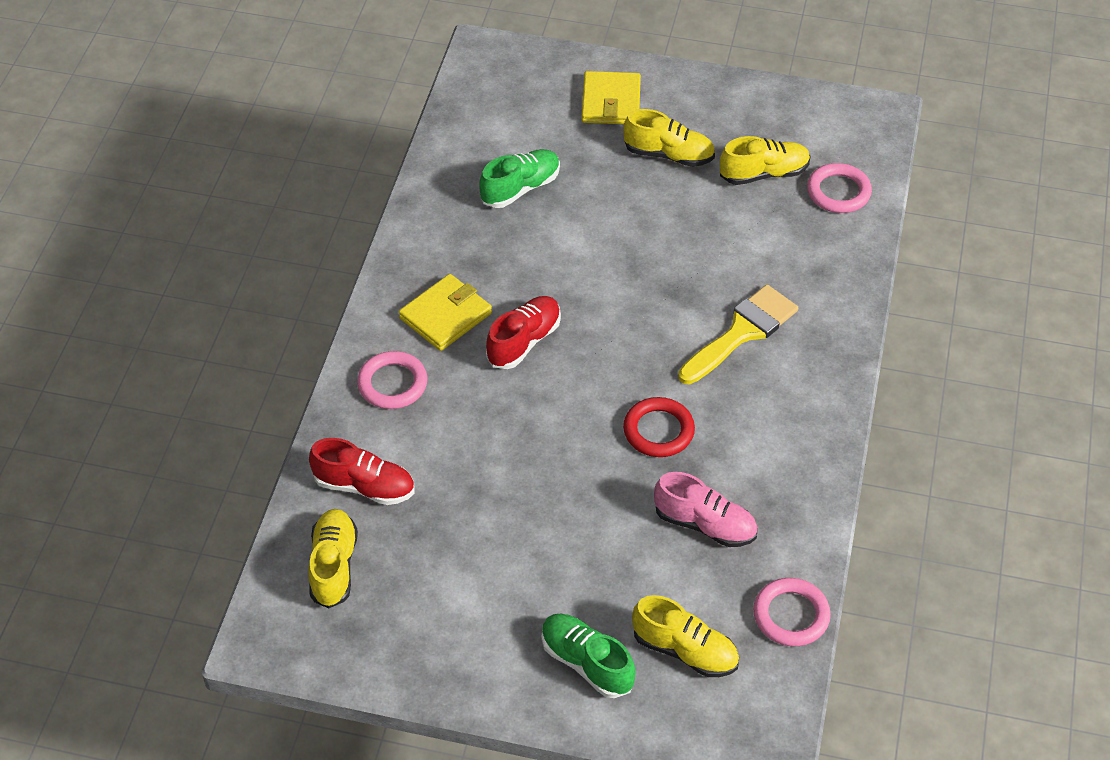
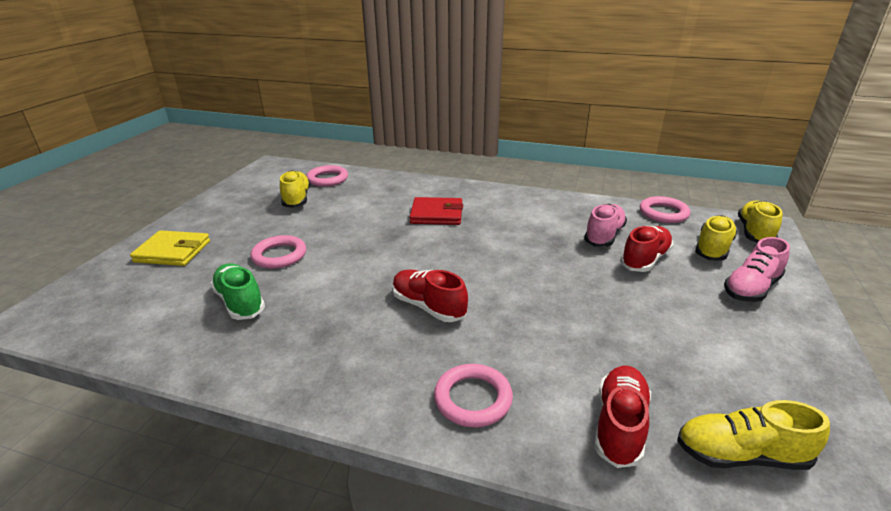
camera: 85 degrees left, 20 degrees down
yellow wallet [399,274,492,351] -> none
green shoe [542,613,636,698] -> pink shoe [724,237,790,302]
yellow shoe [623,109,715,167] -> yellow shoe moved to [738,200,783,243]
red ring [623,397,695,457] -> none
yellow brush [678,285,798,384] -> red wallet [409,197,463,225]
none -> pink ring [250,235,306,269]
none -> red shoe [620,226,674,272]

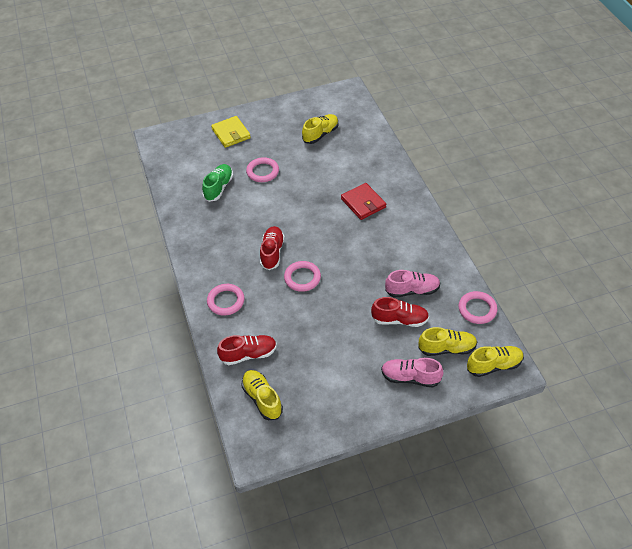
camera: 55 degrees right, 20 degrees up
pink ring [306,165,348,187] -> pink ring moved to [284,261,321,292]

